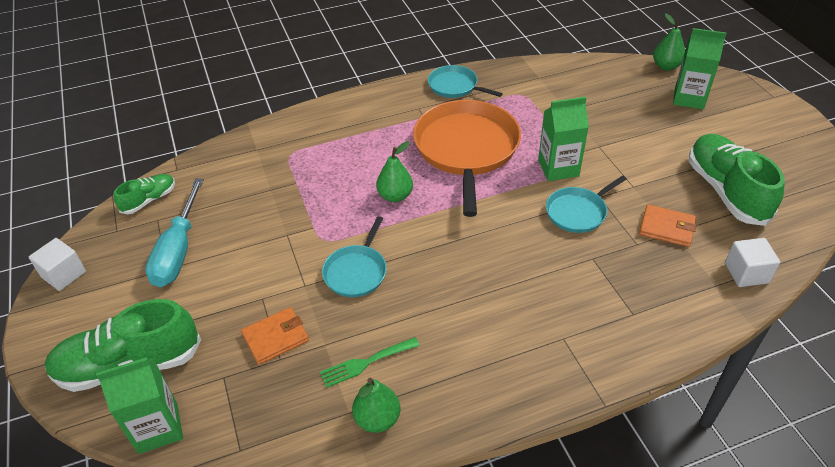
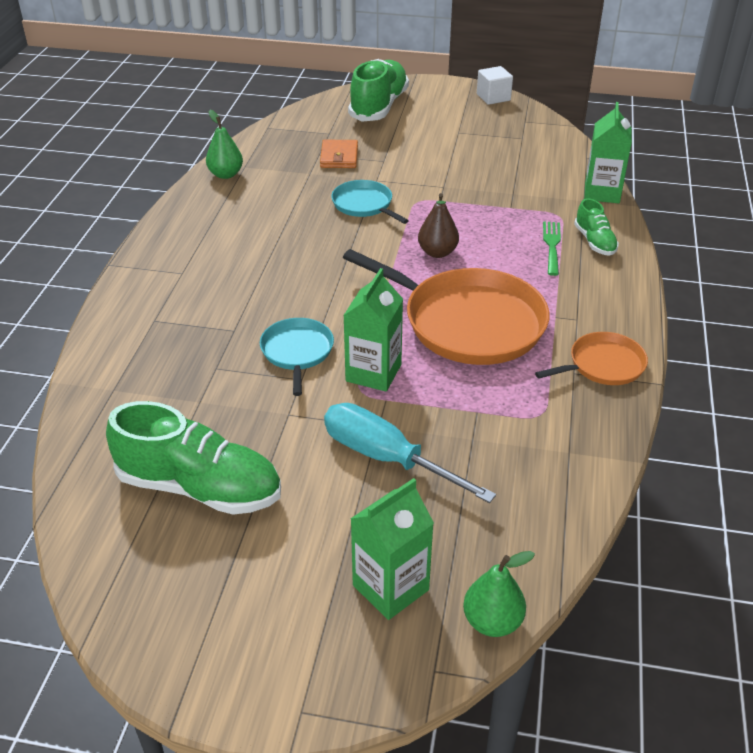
camera: 120 degrees right, 5 degrees down
green carton [96,357,183,454] -> green carton moved to [584,102,632,203]
green shoe [114,174,175,214] -> green shoe moved to [574,198,619,256]
turquoise screwdriver [145,178,204,287] -> turquoise screwdriver moved to [324,403,496,503]
green fork [320,337,420,388] -> green fork moved to [543,221,561,276]
green pear [376,141,413,202] -> brown pear [418,193,459,258]
turquoise pan [428,65,503,98] -> orange pan [535,332,648,385]
orange wallet [639,204,697,247] -> none
white cube [725,238,780,287] -> none

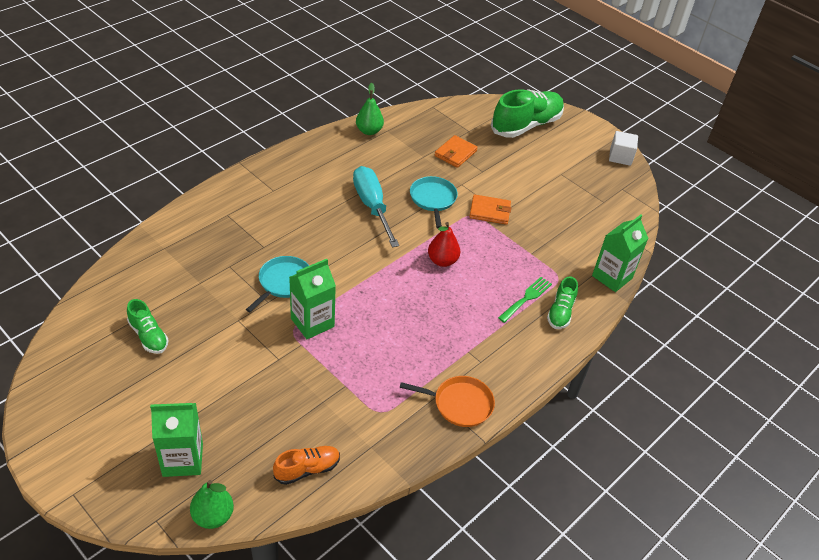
camera: 30 degrees right, 5 degrees up
green shoe [106,401,281,515] -> green shoe [127,299,168,354], size x0.52
turquoise screwdriver [324,403,496,503] -> turquoise screwdriver moved to [353,166,399,247]
orange pan [343,249,549,365] -> none
brown pear [418,193,459,258] -> red pear [428,222,460,267]
none -> orange shoe [273,446,340,485]
none -> orange wallet [469,194,511,225]

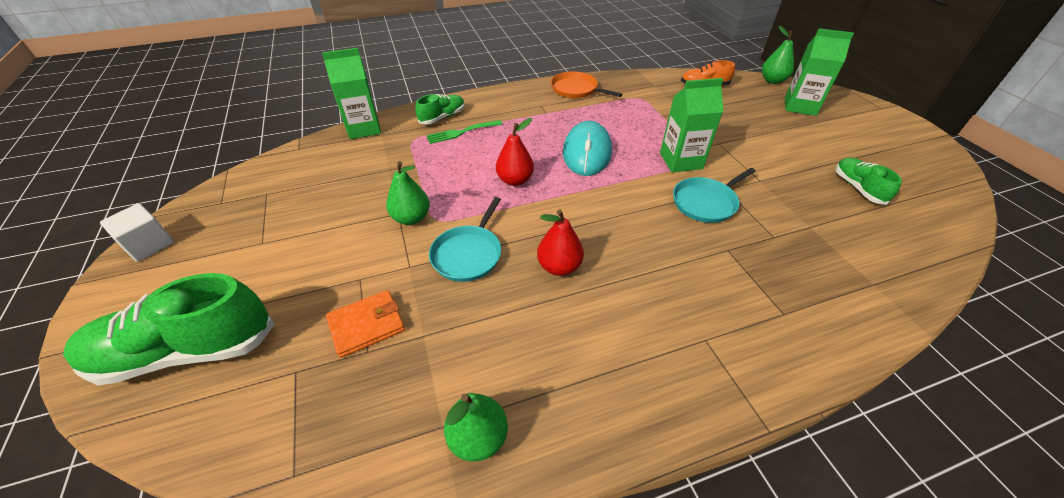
camera: 150 degrees left, 0 degrees up
turquoise screwdriver [353,166,399,247] -> red pear [537,210,584,276]
orange wallet [469,194,511,225] -> green pear [386,161,430,225]
none -> turquoise mouse [563,121,612,176]

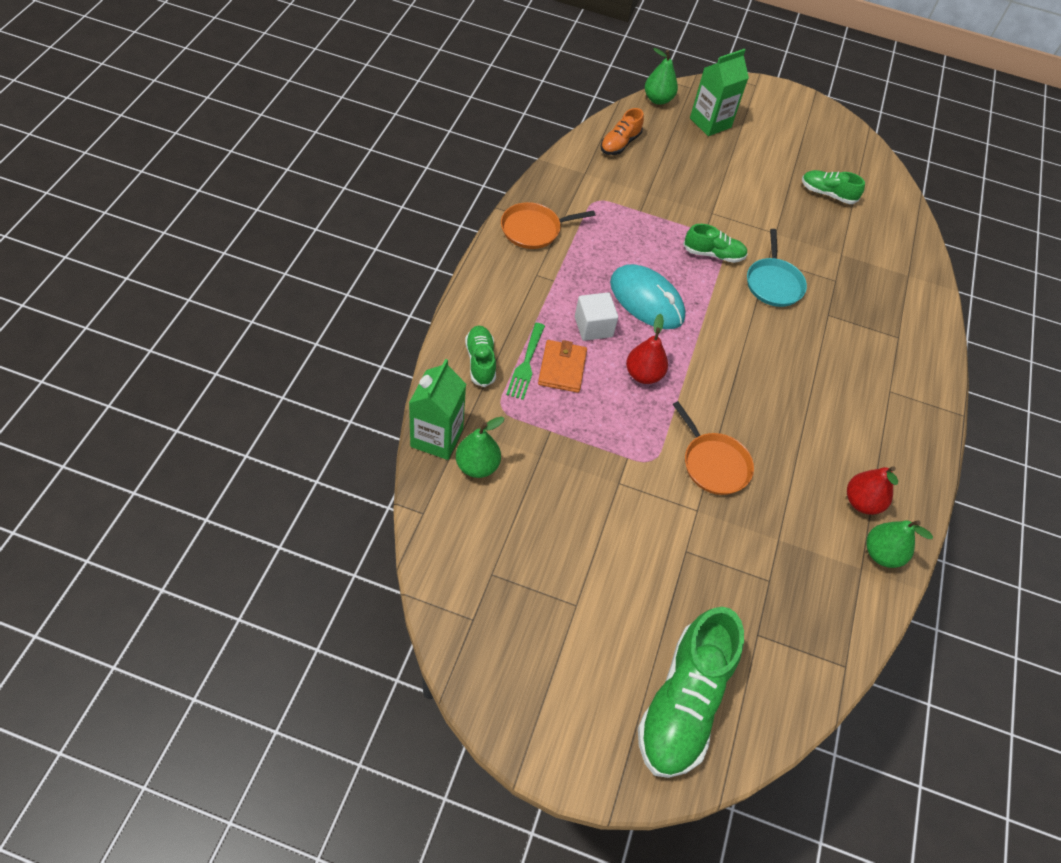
camera: 60 degrees left, 10 degrees up
white cube [100,203,174,262] -> white cube moved to [575,292,618,341]
orange wallet [326,290,405,358] -> orange wallet moved to [538,340,587,393]
green pear [386,161,430,225] -> green pear moved to [456,417,505,478]
turquoise pan [429,197,501,282] -> orange pan [673,401,754,495]
red pear [537,210,584,276] -> red pear moved to [847,466,898,515]
green carton [660,78,723,172] -> green shoe [683,224,748,263]

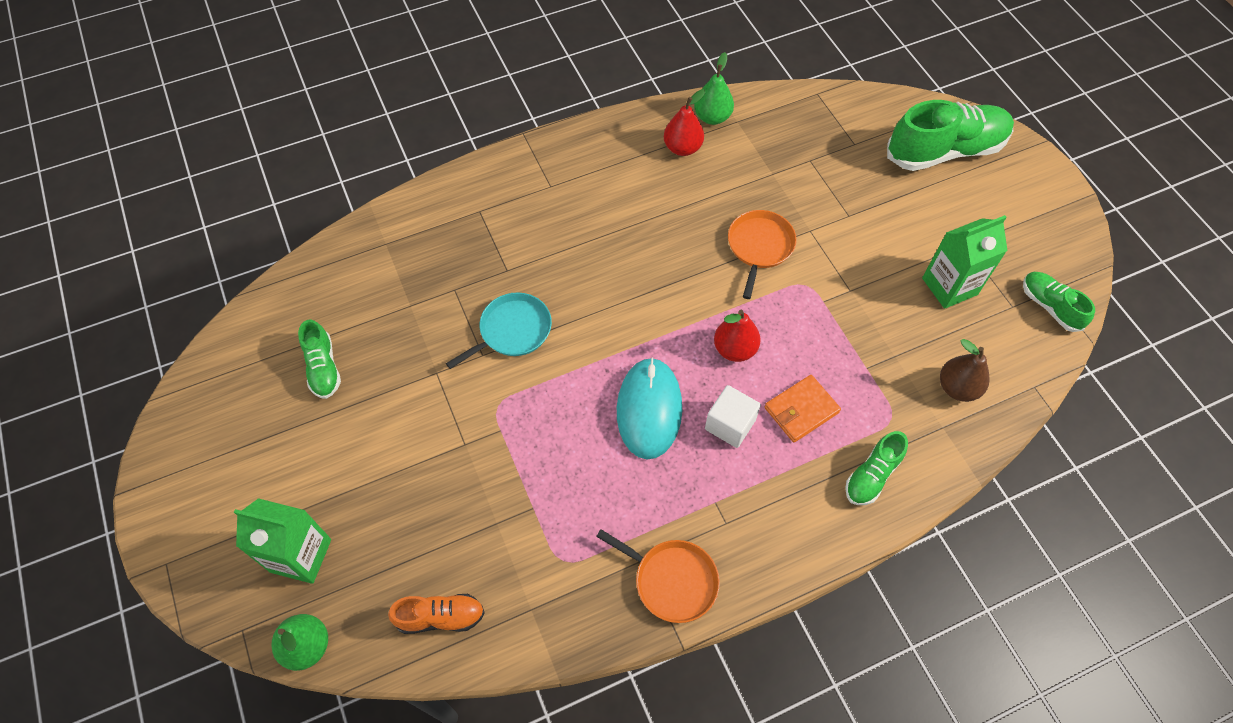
camera: 125 degrees left, 5 degrees up
green carton [409,359,466,460] -> green carton moved to [922,215,1008,309]
green pear [456,417,505,478] -> brown pear [940,339,990,402]
green fork [506,323,545,400] -> none
green shoe [683,224,748,263] -> green shoe moved to [1023,272,1095,332]

